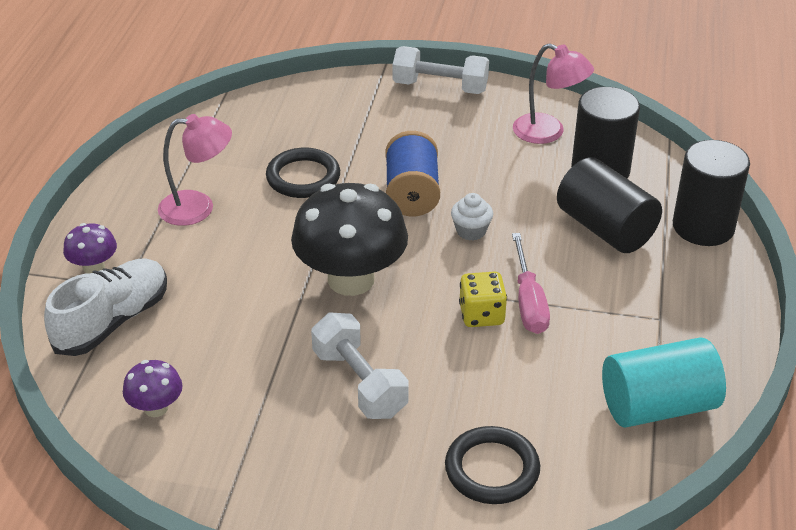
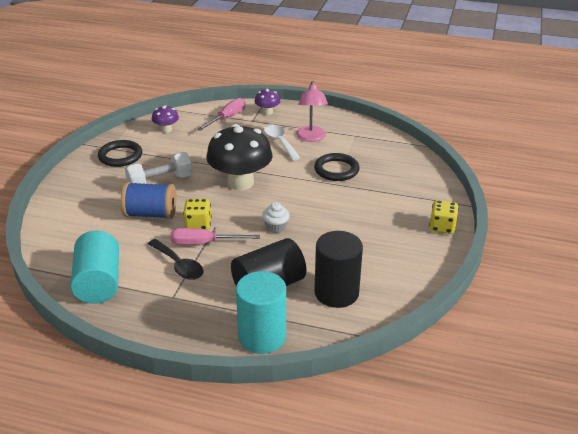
camera: 95 degrees right, 5 degrees down
white shoe [44,258,167,356] -> pink screwdriver [197,98,245,131]
blue spool [385,131,440,216] -> blue spool moved to [121,182,176,219]
white dumbbell [393,46,489,94] -> yellow dice [429,200,459,234]
black ring [445,426,540,504] -> black ring moved to [98,140,142,167]
pink lamp [513,43,594,144] -> none
black cylinder [673,140,750,246] -> turquoise cylinder [236,271,286,354]
none -> black spoon [148,239,203,280]
none -> white spoon [264,125,300,160]

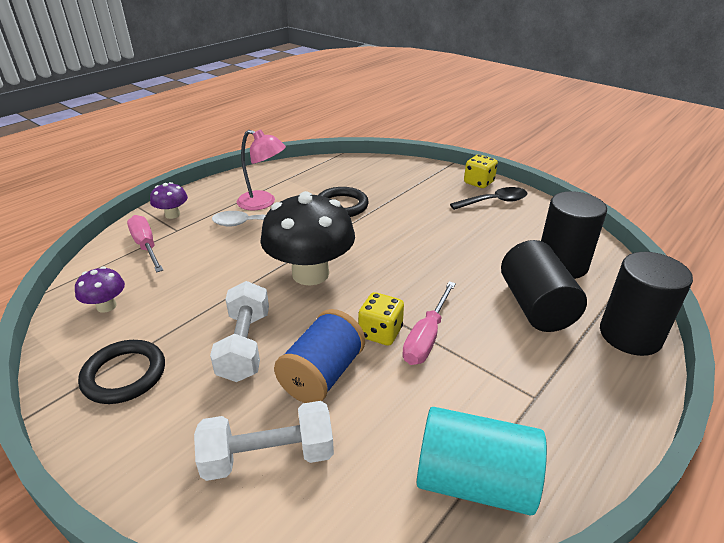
camera: 65 degrees left, 0 degrees up
black spoon [148,239,203,280] -> black spoon moved to [450,187,527,210]
turquoise cylinder [236,271,286,354] -> black cylinder [600,252,693,356]
white cupcake [262,202,290,233] -> none
none -> white dumbbell [194,401,334,481]

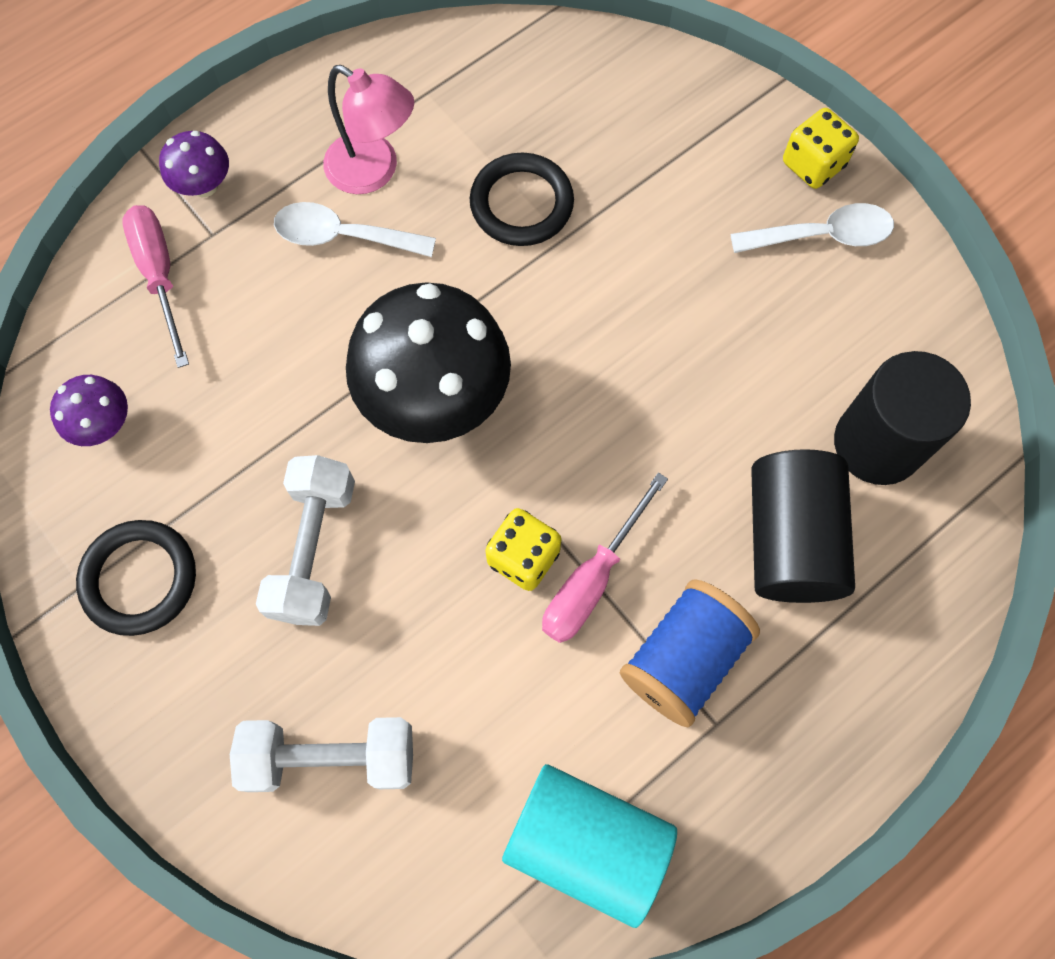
camera: 10 degrees right, 35 degrees up
blue spool [274,309,365,403] -> blue spool moved to [620,579,760,727]
black spoon [450,187,527,210] -> white spoon [730,203,894,253]
black cylinder [600,252,693,356] -> none

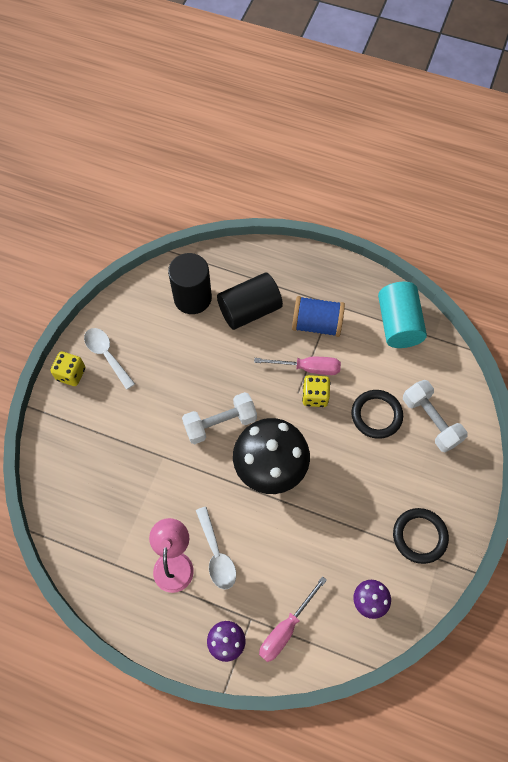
camera: 120 degrees left, 5 degrees down
white dumbbell [256,455,355,626] -> white dumbbell moved to [182,392,257,444]
black ring [470,153,574,246] -> black ring moved to [351,390,403,439]

